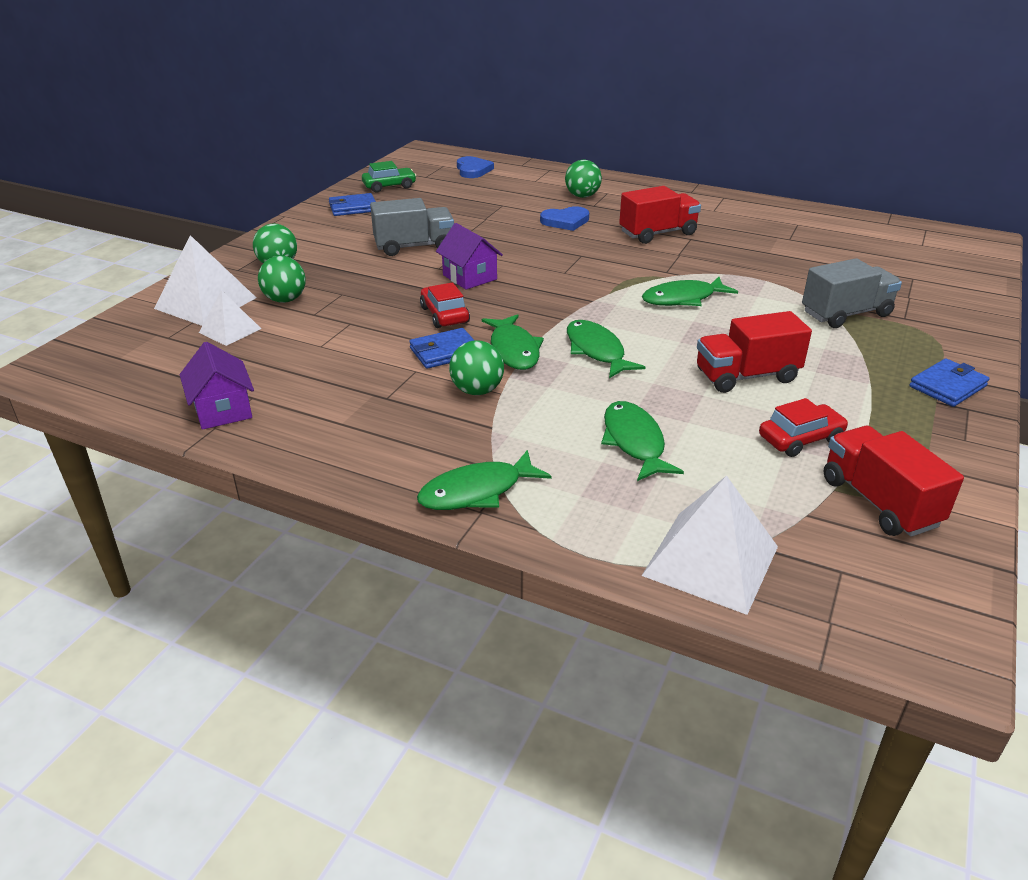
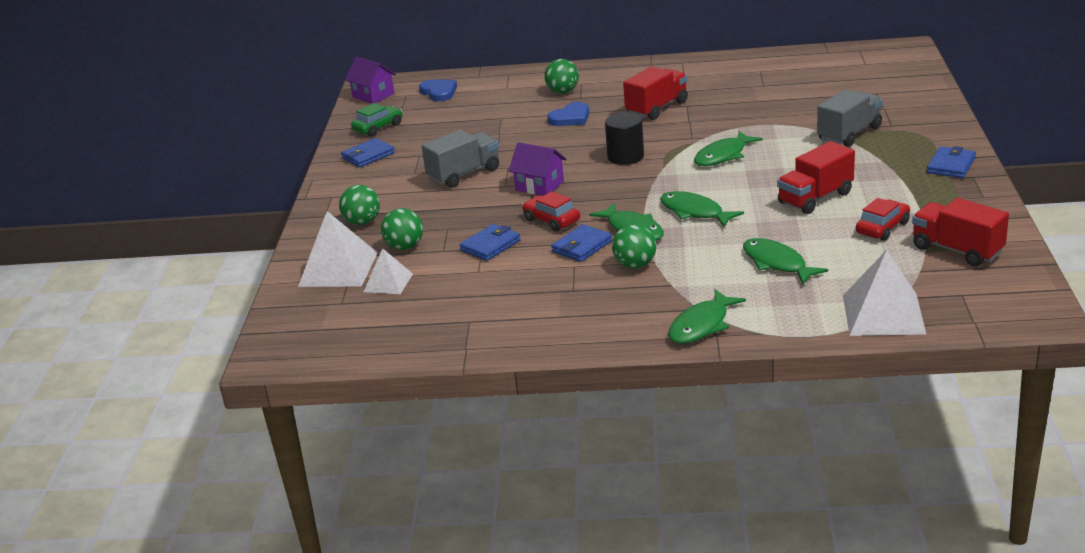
camera: 20 degrees left, 5 degrees down
purple house [180,342,254,430] -> purple house moved to [345,57,396,104]
none -> blue wallet [460,224,520,261]
none -> black cylinder [605,113,644,165]

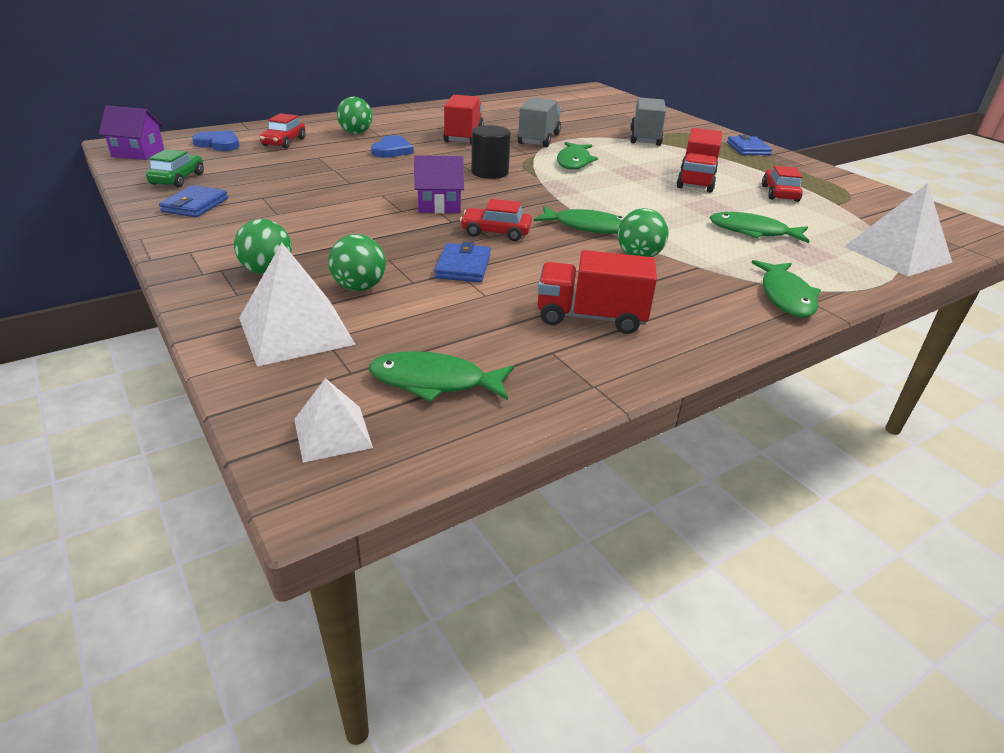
camera: 40 degrees left, 5 degrees up
white pyramid [364,248,413,294] -> white pyramid moved to [294,378,373,463]
grey truck [422,130,499,188] -> grey truck moved to [518,97,561,147]
blue wallet [551,224,612,262] -> none
green fish [660,191,744,228] -> green fish moved to [369,351,514,402]
red truck [912,198,1009,267] -> red truck moved to [537,250,657,334]
none -> red car [260,113,306,149]

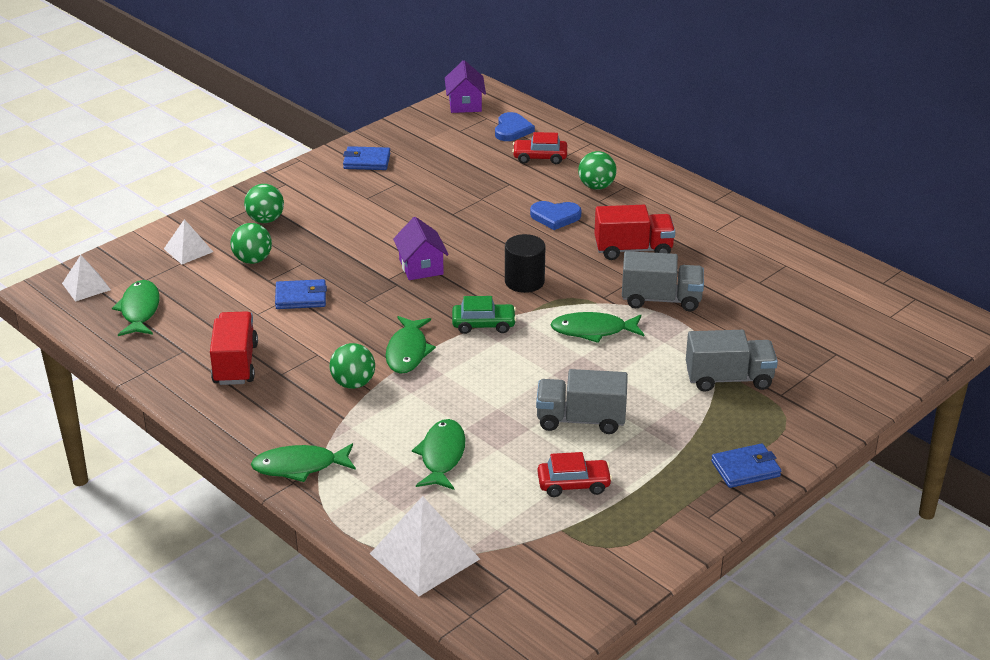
camera: 80 degrees right, 0 degrees up
green car [146,149,204,188] -> green car moved to [452,296,516,334]
white pyramid [239,243,356,367] -> white pyramid [164,219,213,264], size x0.59
red car [460,199,532,241] -> none
red truck [677,128,722,193] -> grey truck [536,369,628,434]

